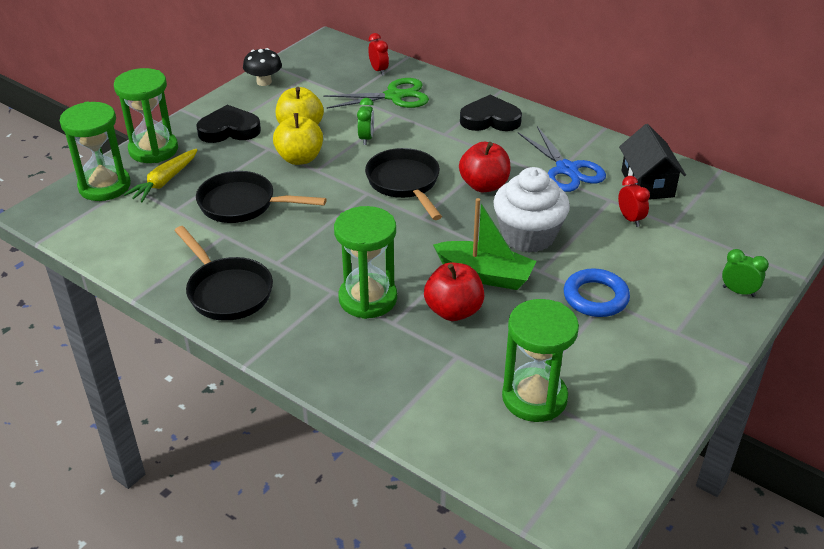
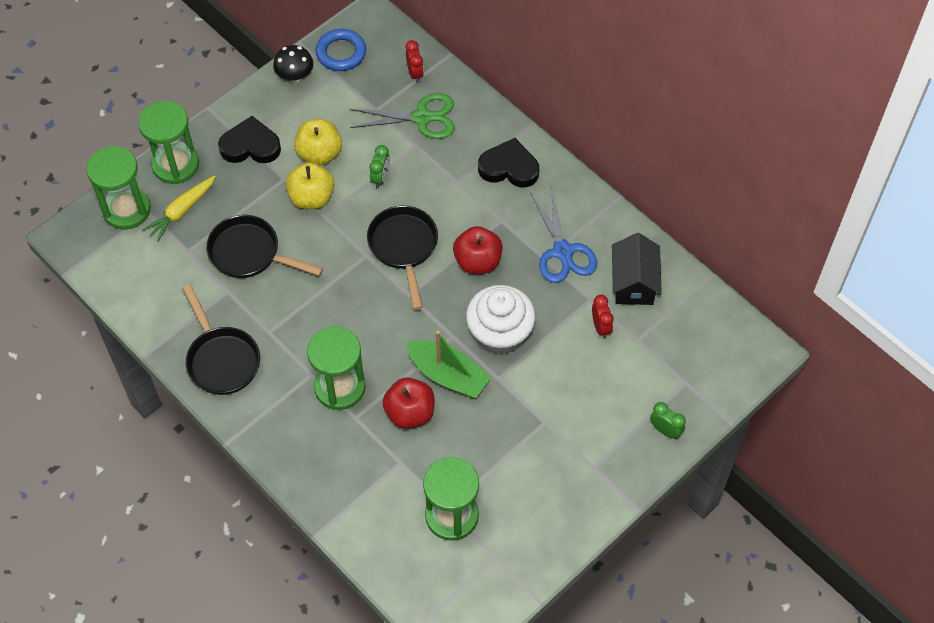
camera: 10 degrees right, 20 degrees up
blue ring [564,268,630,317] -> blue ring moved to [316,29,366,71]

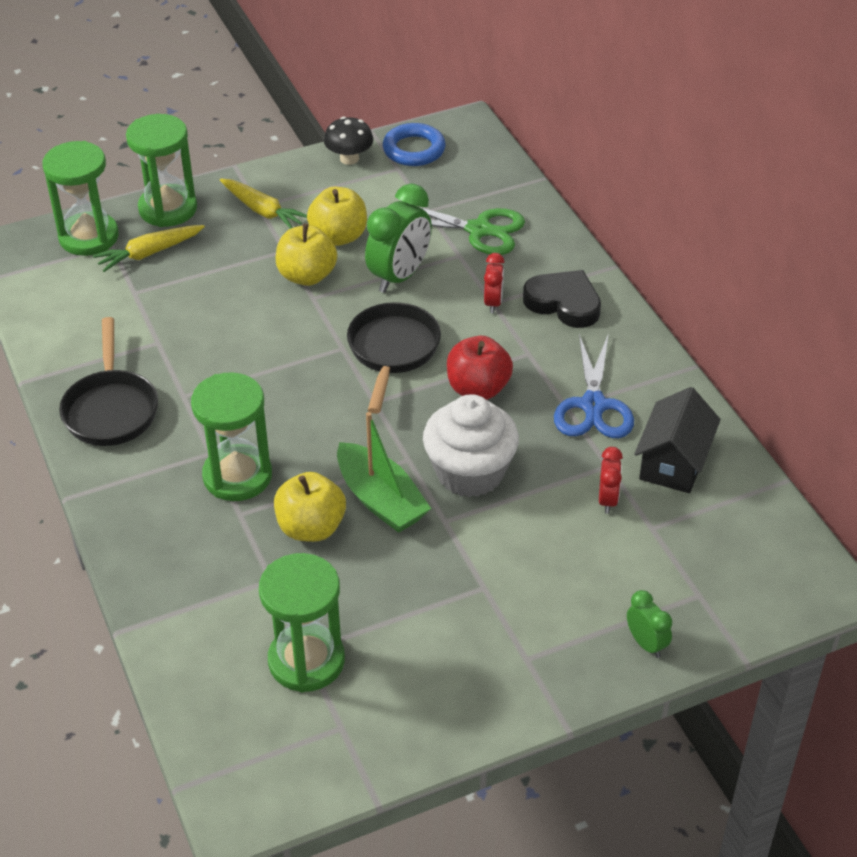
camera: 20 degrees right, 15 degrees down
black pan [206,215,323,278] -> none
black heart [218,116,281,163] -> yellow carrot [220,178,307,229]
green clock [370,145,390,188] -> green clock [365,183,432,293], size x1.89
red apple [383,378,435,429] -> yellow apple [274,472,346,542]
red clock [406,40,424,83] -> red clock moved to [484,253,505,313]

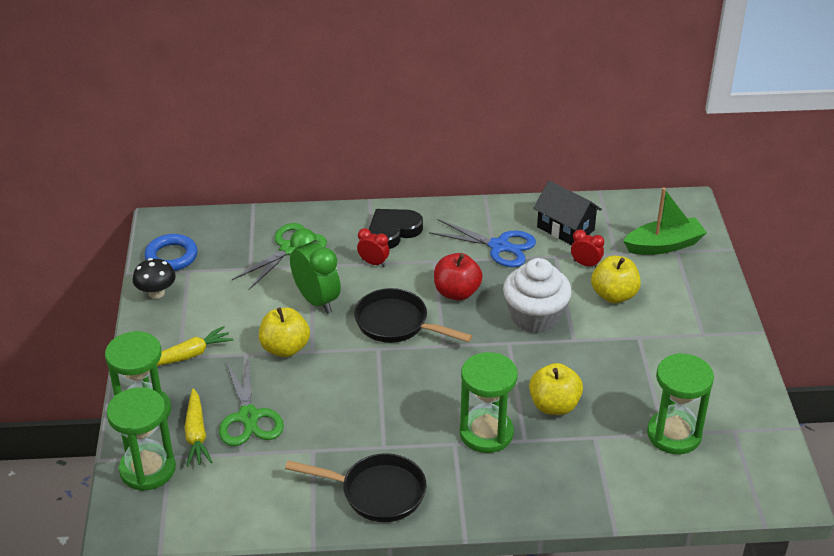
camera: 70 degrees left, 5 degrees down
yellow apple [307,187,367,246] -> yellow apple moved to [591,256,641,303]
green boat [337,412,431,533] -> green boat moved to [624,187,707,255]
green clock [627,590,672,658] -> none
none -> green scissors [219,358,284,446]

